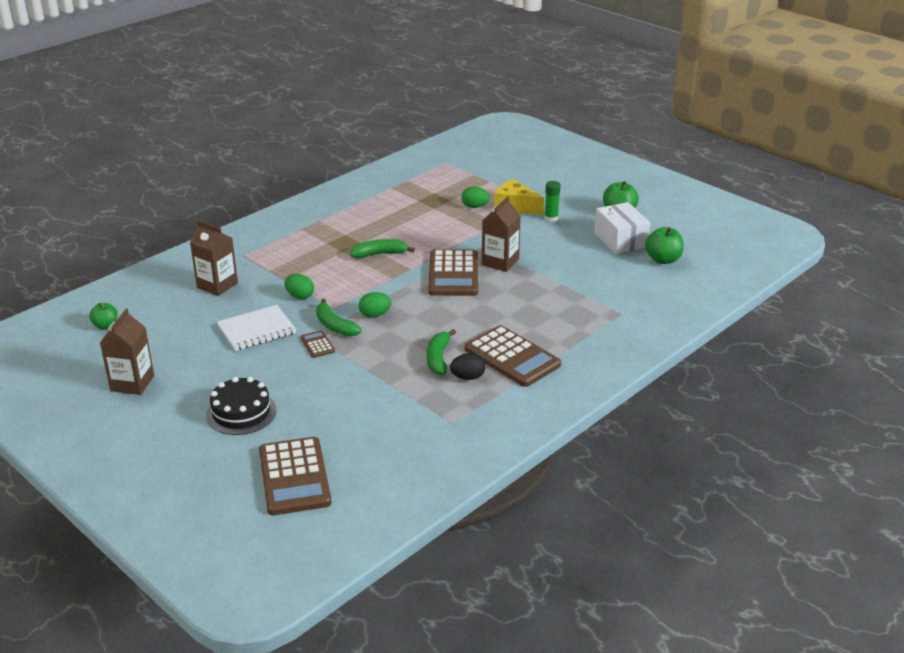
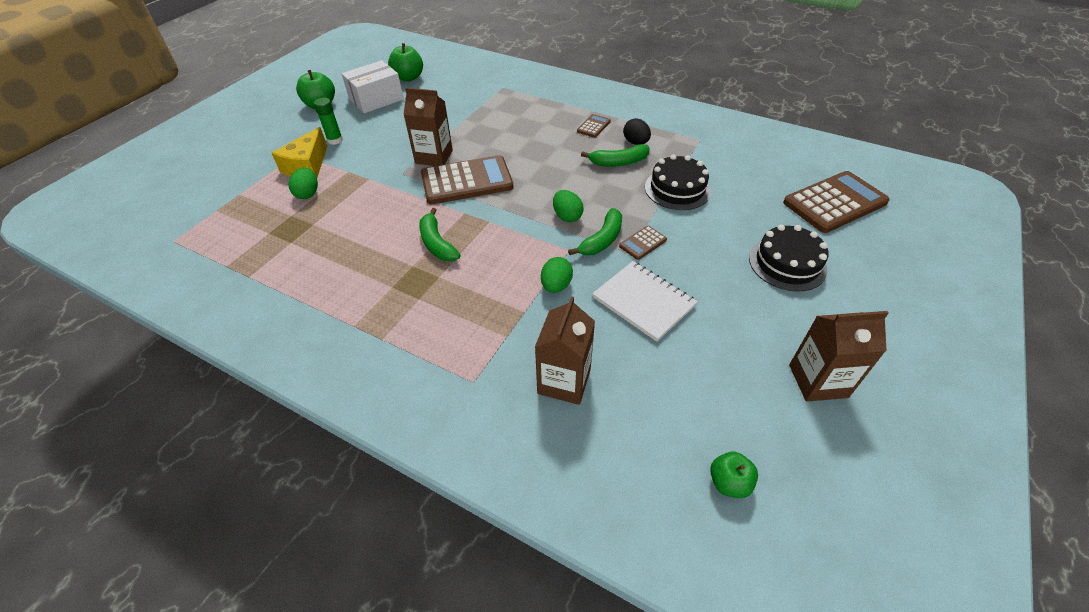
camera: 105 degrees left, 15 degrees up
brown calculator [465,325,561,387] -> brown calculator [577,114,611,138], size x0.45
none -> black cake [645,154,711,210]

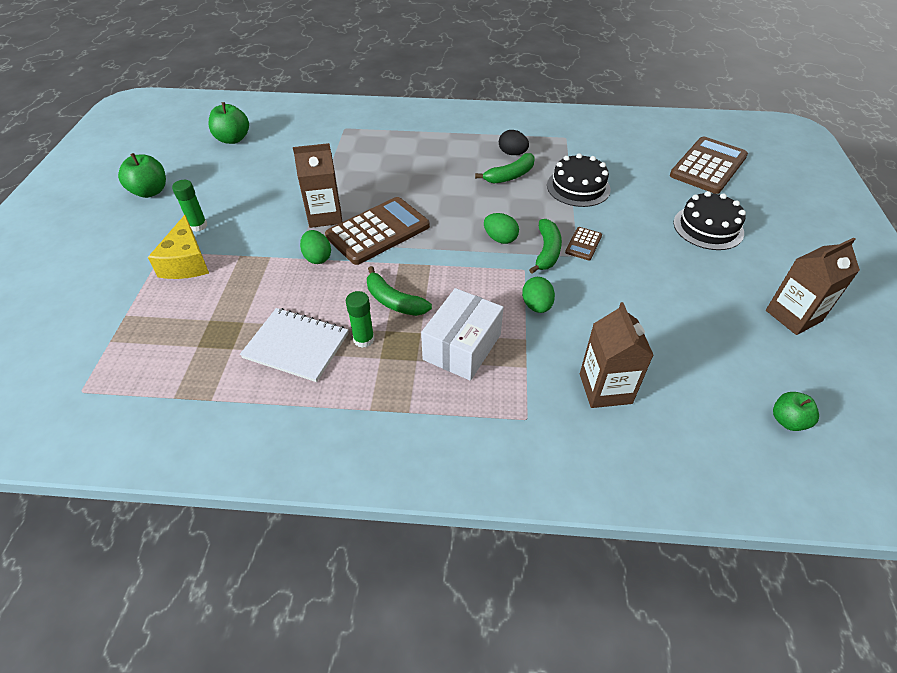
camera: 25 degrees left, 0 degrees up
green egg [288,168,318,199] -> green egg moved to [300,230,331,264]
white box [342,60,404,114] -> white box moved to [421,288,504,381]
brown calculator [577,114,611,138] -> none
white notebook [592,261,698,342] -> white notebook moved to [240,308,348,382]
none -> green glue stick [346,291,374,348]

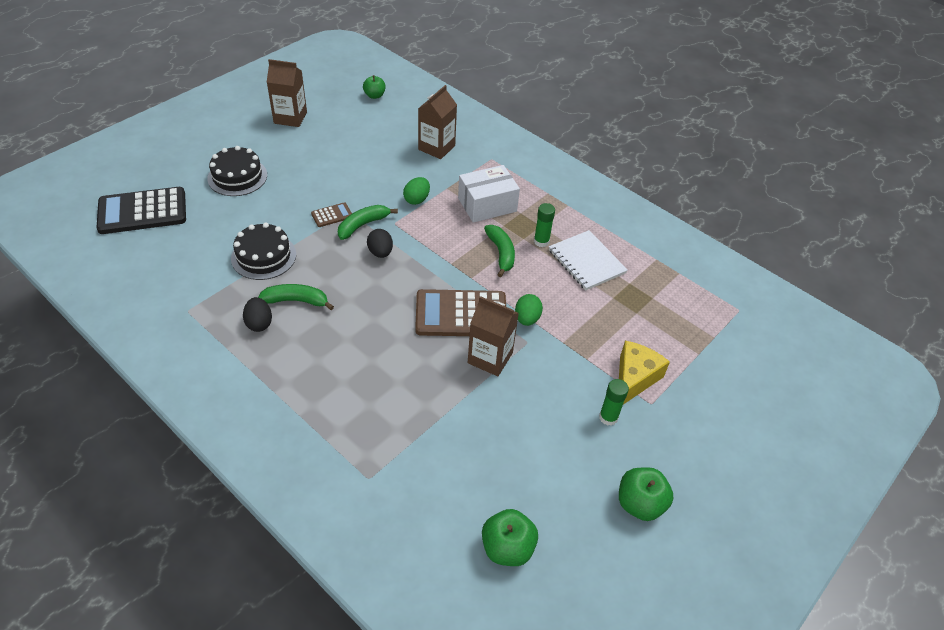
camera: 145 degrees left, 0 degrees up
green egg [484,213,519,244] -> black egg [367,229,393,258]
brown calculator [670,137,748,194] -> black calculator [96,187,186,234]

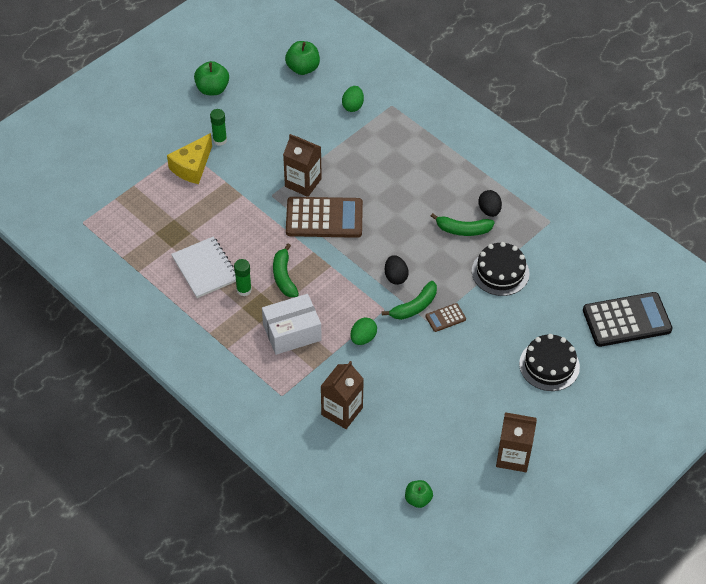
camera: 175 degrees left, 5 degrees up
green egg [515,294,543,326] -> green egg moved to [342,86,364,112]

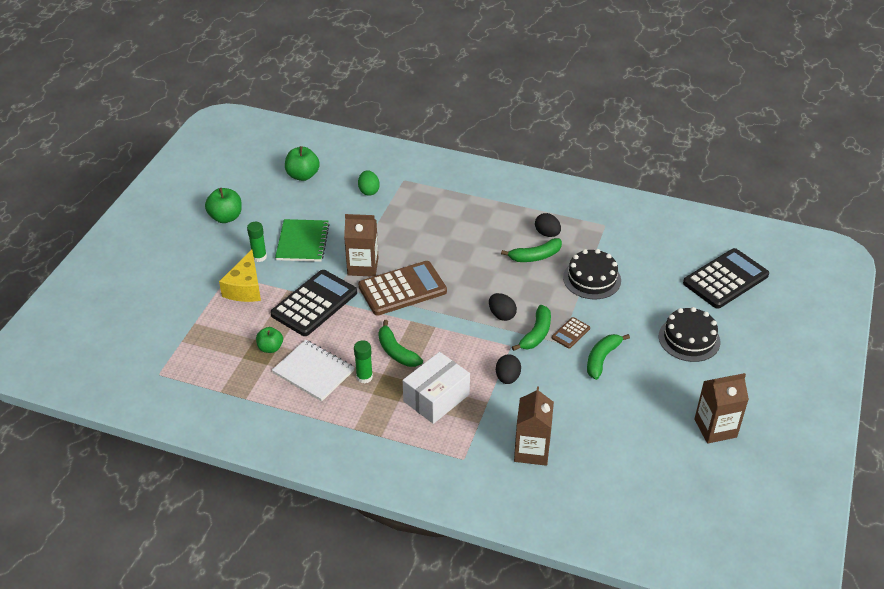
camera: 25 degrees left, 10 degrees down
green egg [350,317,377,345] -> black egg [496,354,521,384]
green apple [405,480,433,508] -> green apple moved to [256,327,283,353]
none -> black calculator [270,270,357,336]
none -> green notebook [275,219,330,262]
none -> green banana [587,334,630,380]

